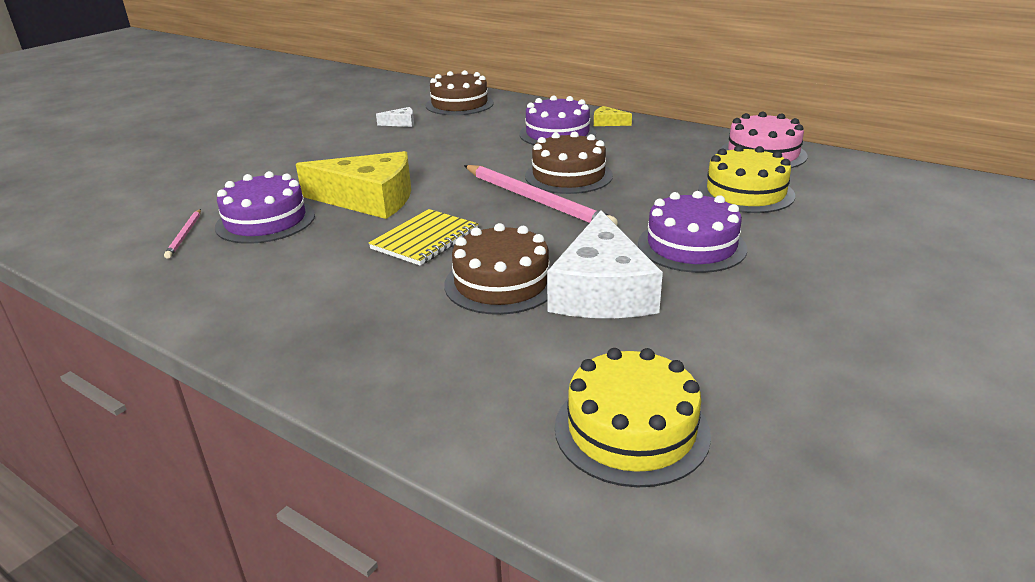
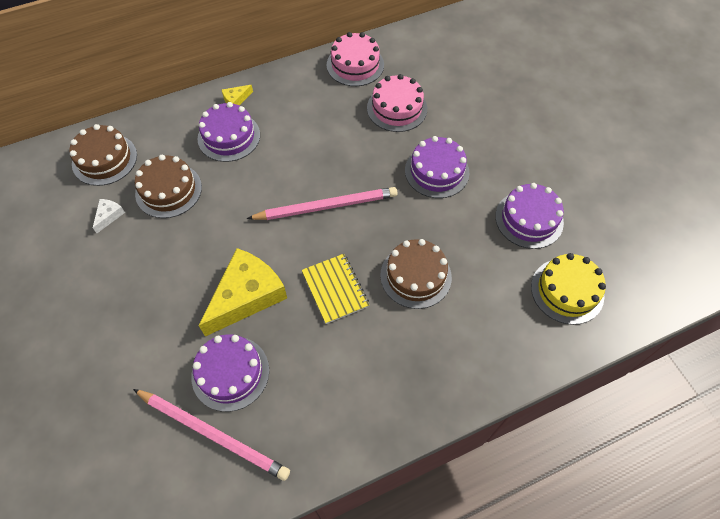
camera: 60 degrees left, 30 degrees up
pink pencil [164,209,201,259] -> pink pencil [133,389,290,481], size x2.16
brown cake [525,131,613,194] -> brown cake moved to [135,155,202,218]
white cheese [547,211,663,318] -> none
yellow cake [698,145,795,213] -> pink cake [367,74,427,132]
none -> purple cake [495,183,564,249]

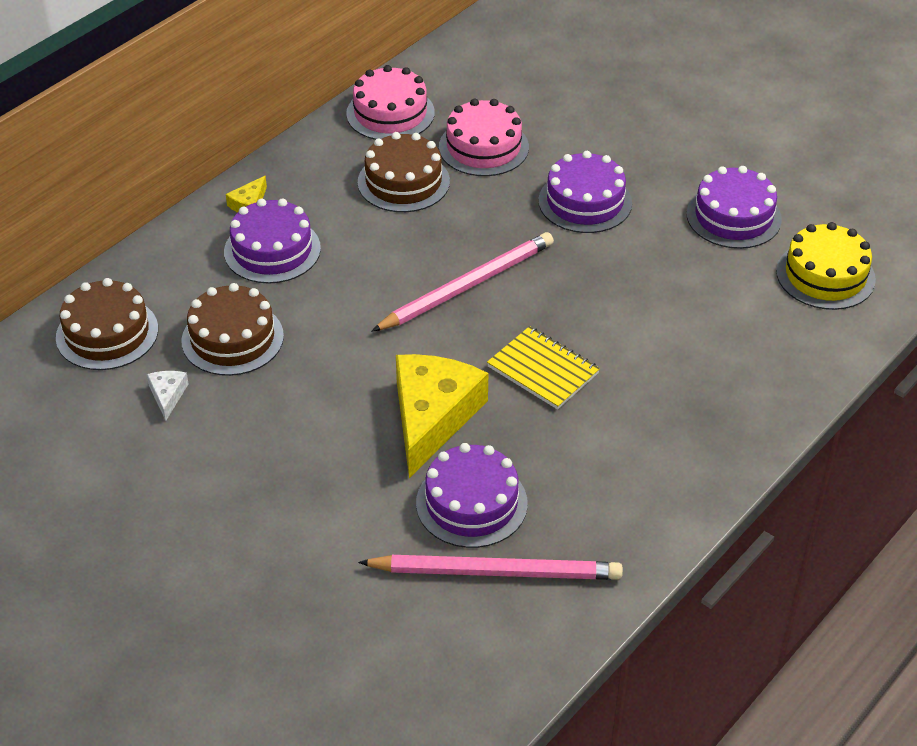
camera: 25 degrees left, 15 degrees down
brown cake [380,239,452,309] -> brown cake moved to [358,132,450,212]

